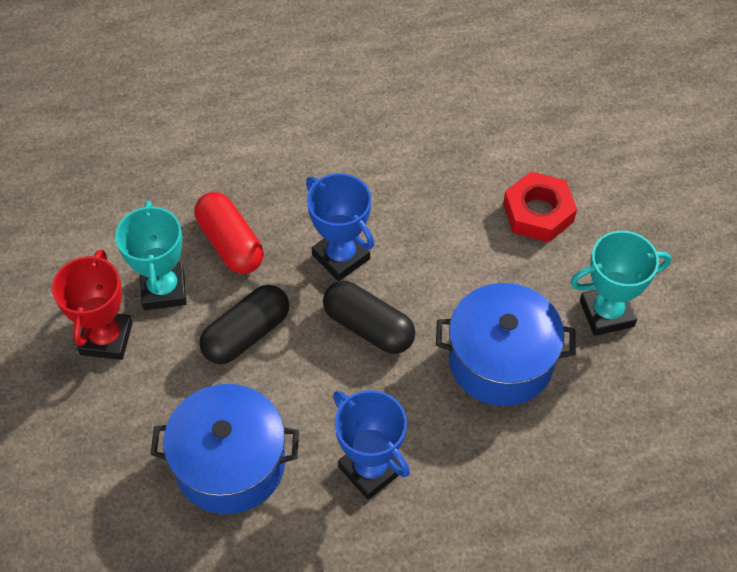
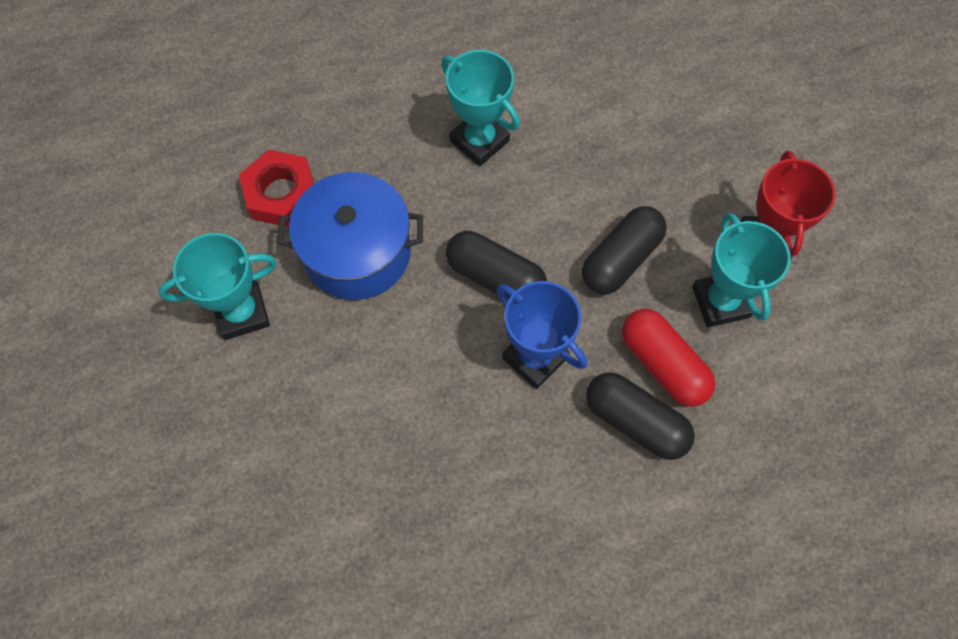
camera: 175 degrees right, 10 degrees up
blue pot [150,384,299,514] -> none
blue trophy [333,390,410,500] -> turquoise trophy [441,50,520,166]
red nut [503,172,577,242] -> red nut moved to [239,150,314,227]
none -> black capsule [586,372,695,460]

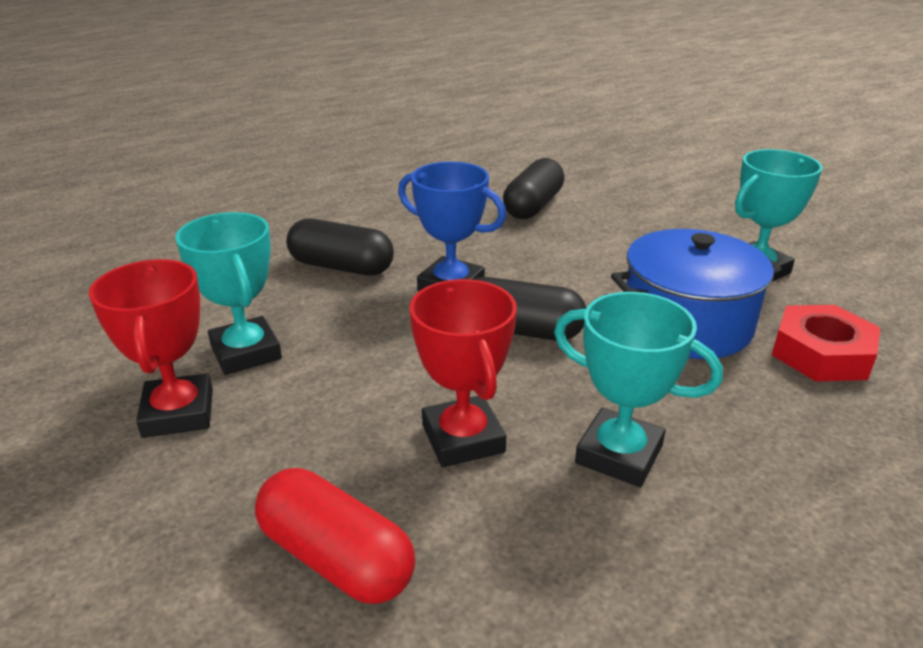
camera: 165 degrees right, 35 degrees down
black capsule [582,206,667,295] -> black capsule moved to [503,158,564,219]
red capsule [622,309,715,407] -> red capsule moved to [255,468,415,604]
none -> red trophy [410,279,517,467]

